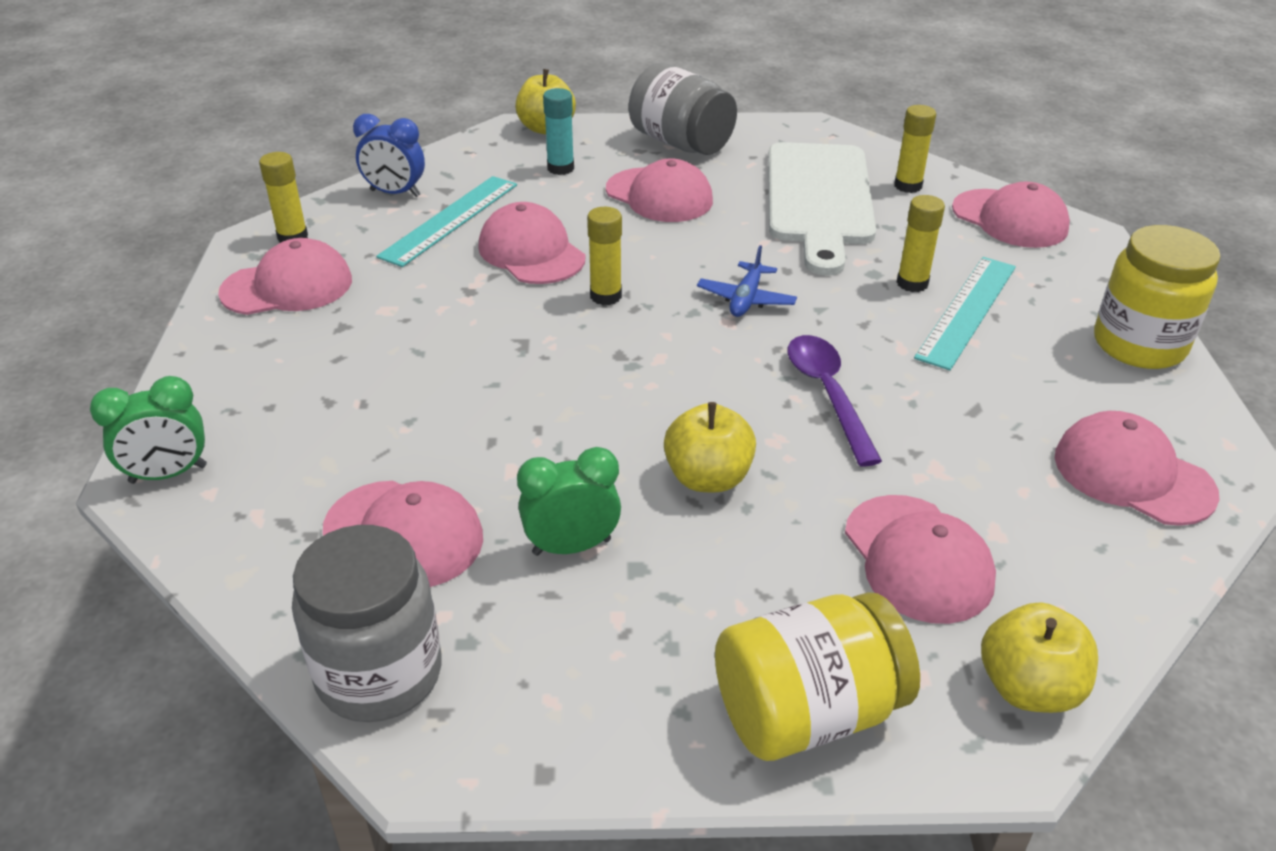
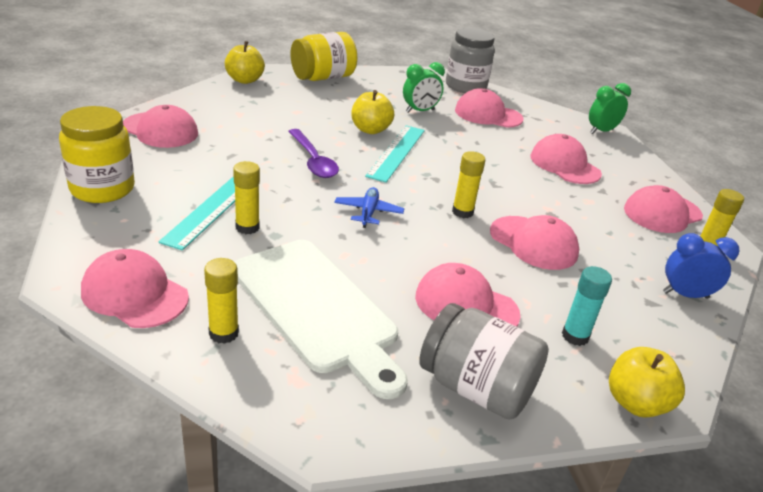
camera: 165 degrees right, 5 degrees down
turquoise ruler [376,176,517,267] -> turquoise ruler moved to [365,125,425,183]
white cutting board [768,142,876,276] -> white cutting board turned 150 degrees clockwise [235,240,408,399]
pink cap [845,495,996,624] -> pink cap moved to [530,134,602,184]

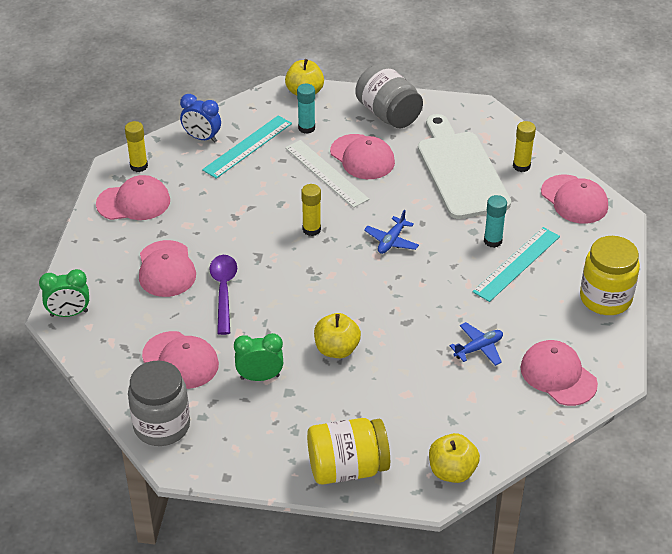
camera: 155 degrees left, 10 degrees up
yellow glue stick [233,161,260,234] -> turquoise glue stick [484,195,507,248]
purple spoon [288,129,339,178] -> purple spoon moved to [210,255,237,335]
turquoise ruler [365,125,425,183] -> turquoise ruler moved to [202,115,292,179]
pink cap [490,215,579,270] -> none
none -> white ruler [285,140,369,208]
none -> blue plane [449,322,503,366]

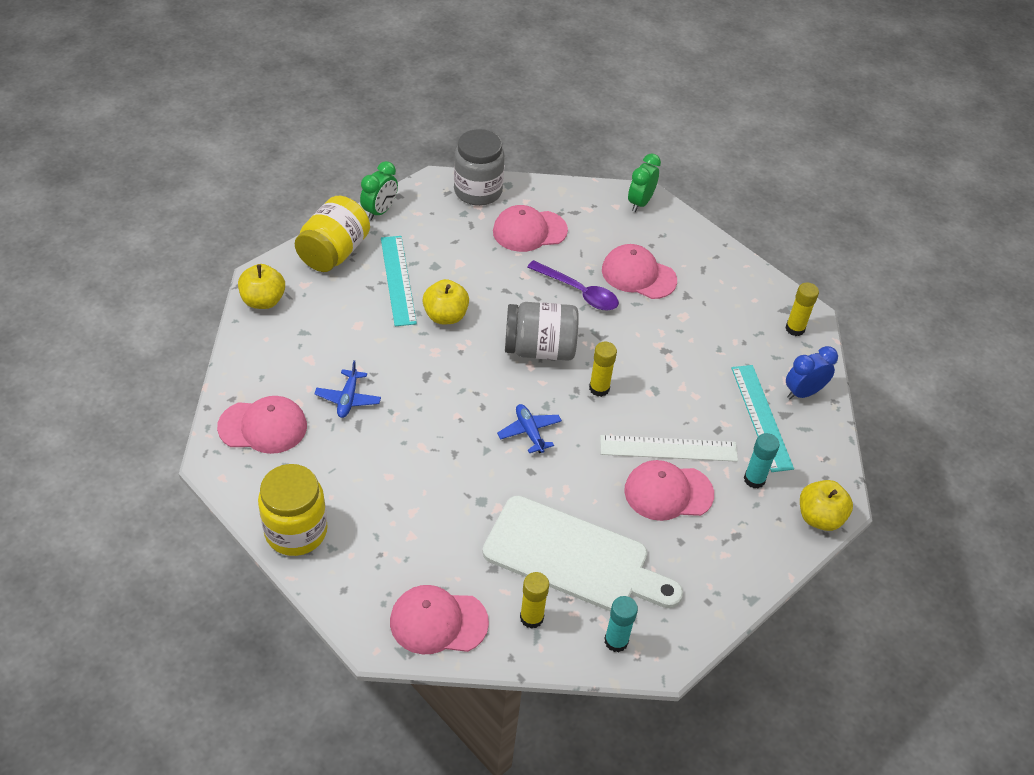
camera: 125 degrees right, 5 degrees up
pink cap [96,175,170,220] -> none
green clock [234,333,283,381] -> green clock moved to [360,161,398,221]
grey jar [355,63,423,128] -> grey jar moved to [505,302,579,361]
turquoise ruler [473,227,560,302] -> turquoise ruler moved to [381,236,417,326]
turquoise glue stick [484,195,507,248] -> turquoise glue stick moved to [604,596,638,652]

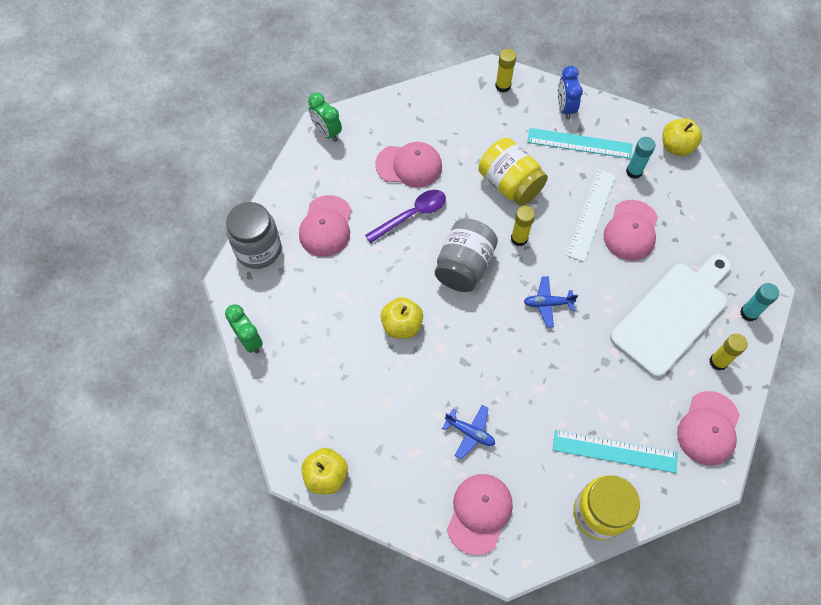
camera: 65 degrees left, 15 degrees up
yellow jar [295,196,370,272] -> yellow jar moved to [478,138,548,206]
turquoise ruler [381,236,417,326] -> turquoise ruler moved to [553,430,678,473]
pink cap [602,244,677,299] -> pink cap turned 135 degrees counterclockwise [375,142,442,187]

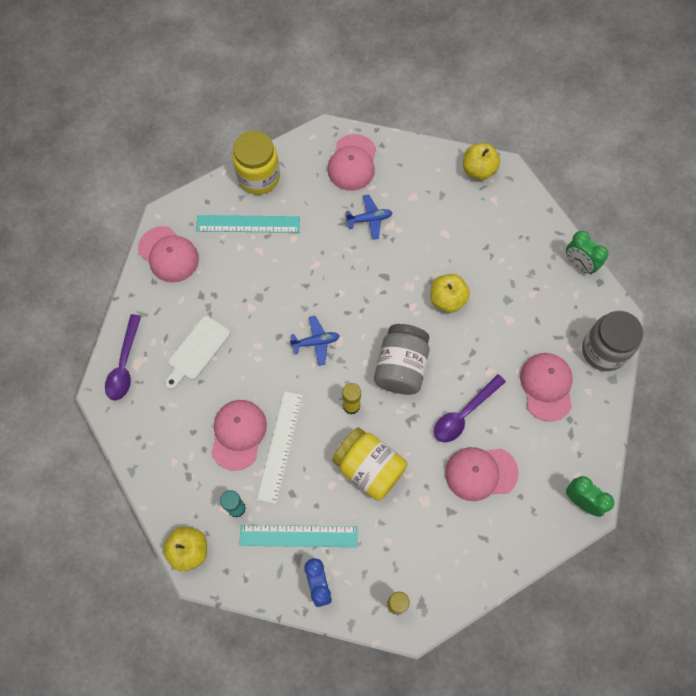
camera: 170 degrees right, 5 degrees up
blue plane [442,405,495,459] -> blue plane turned 150 degrees clockwise [346,194,392,240]
white cutting board [610,254,731,378] -> white cutting board [165,316,230,389], size x0.56
pink cap [677,391,740,466] -> pink cap turned 120 degrees clockwise [138,226,199,283]
yellow glue stick [710,334,748,371] -> none
turquoise glue stick [740,283,779,321] -> purple spoon [105,314,141,401]

